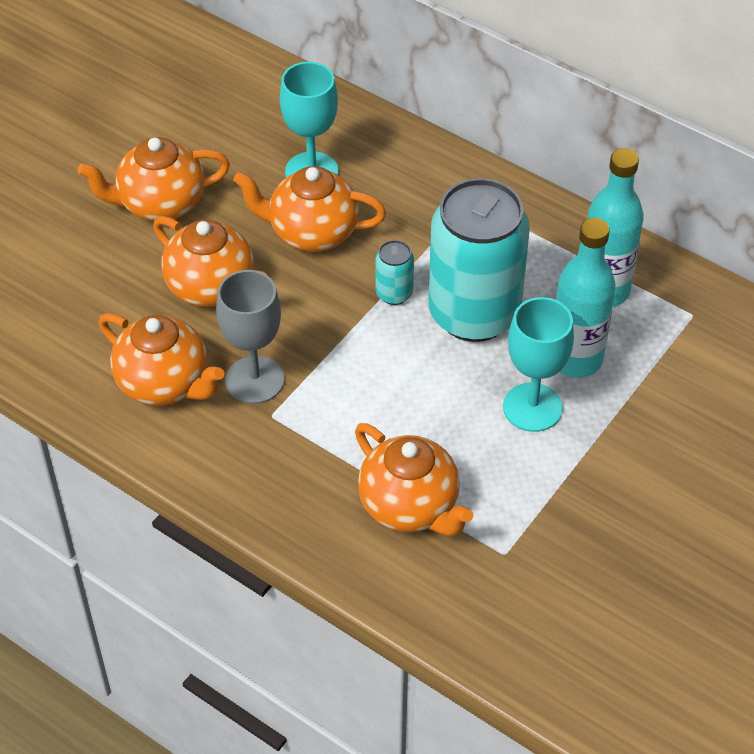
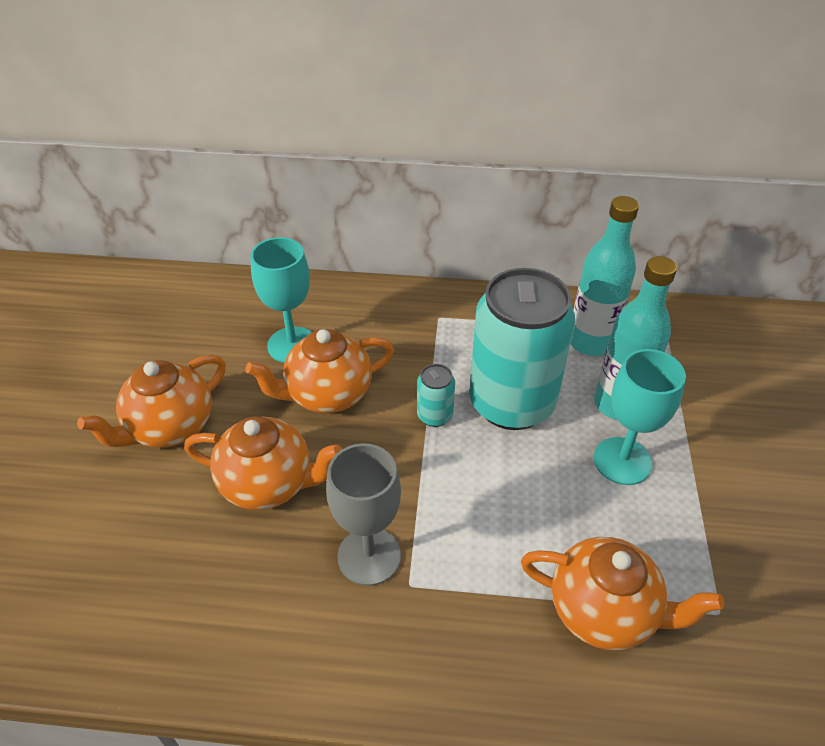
camera: 30 degrees left, 5 degrees down
orange teapot [98,313,224,406] -> none

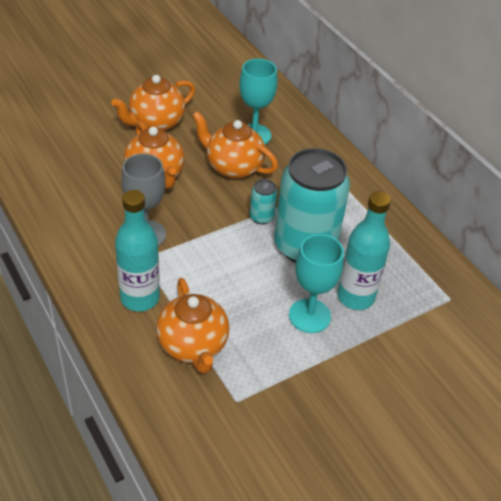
camera: 50 degrees right, 0 degrees up
orange teapot [77,355,226,448] -> orange teapot turned 45 degrees counterclockwise [111,75,195,131]
turquoise bottle [570,196,639,356] -> turquoise bottle moved to [115,190,160,312]

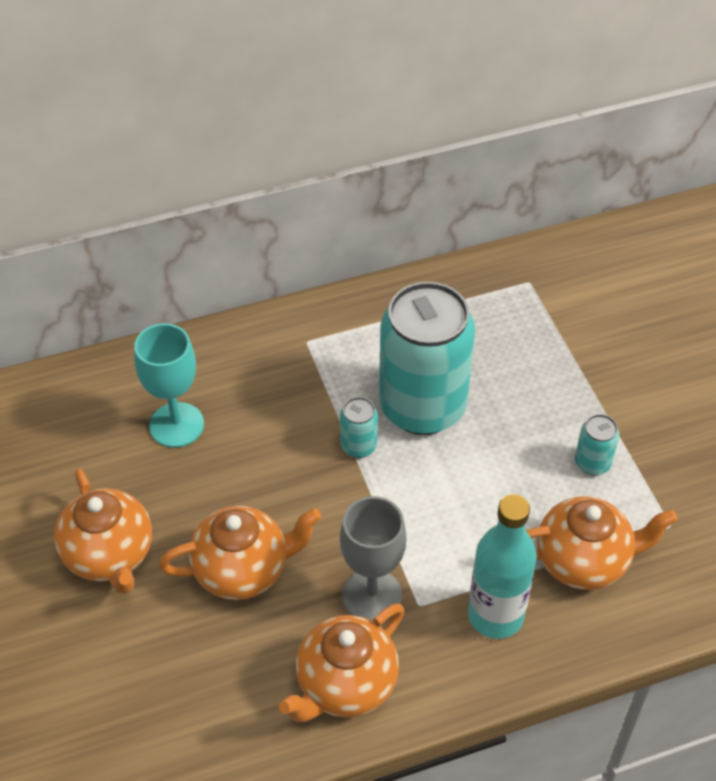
camera: 75 degrees left, 5 degrees up
orange teapot [192,111,278,179] -> orange teapot moved to [279,603,404,722]
turquoise goblet [289,234,344,333] -> none
turquoise bottle [337,191,391,310] -> none
none -> turquoise can [575,414,619,475]

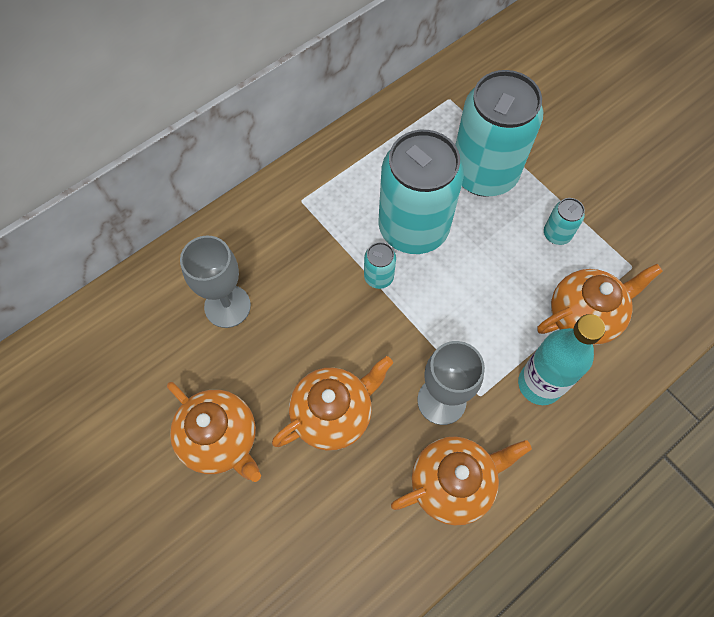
camera: 20 degrees left, 15 degrees up
turquoise goblet [134,323,204,448] -> grey goblet [180,236,251,328]
orange teapot [279,603,404,722] -> orange teapot turned 135 degrees counterclockwise [391,437,532,525]
none -> turquoise can [455,70,543,197]

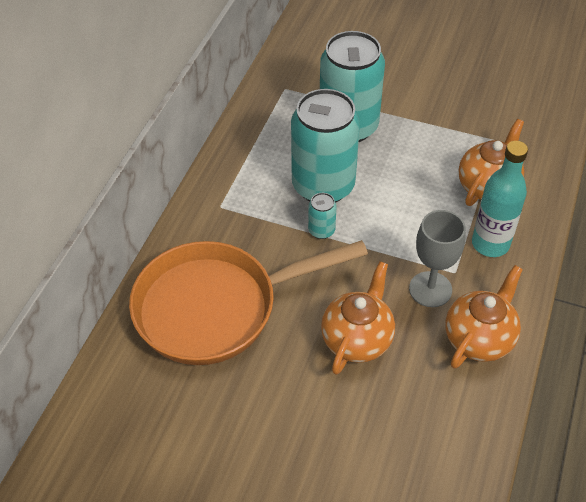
camera: 30 degrees left, 15 degrees down
orange teapot [167,382,261,482] -> none
grey goblet [180,236,251,328] -> orange pan [129,240,368,365]
turquoise can [544,198,585,245] -> none

